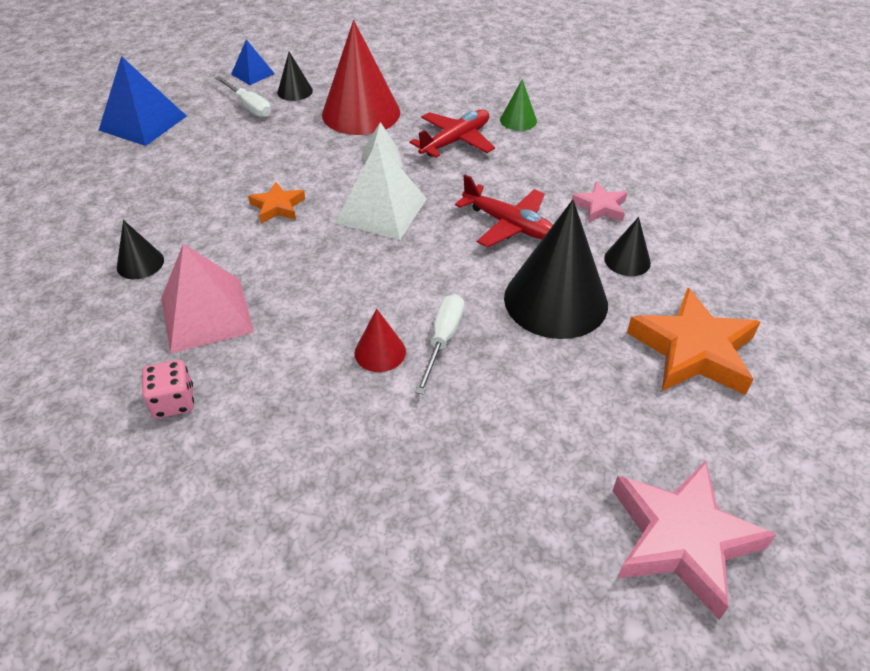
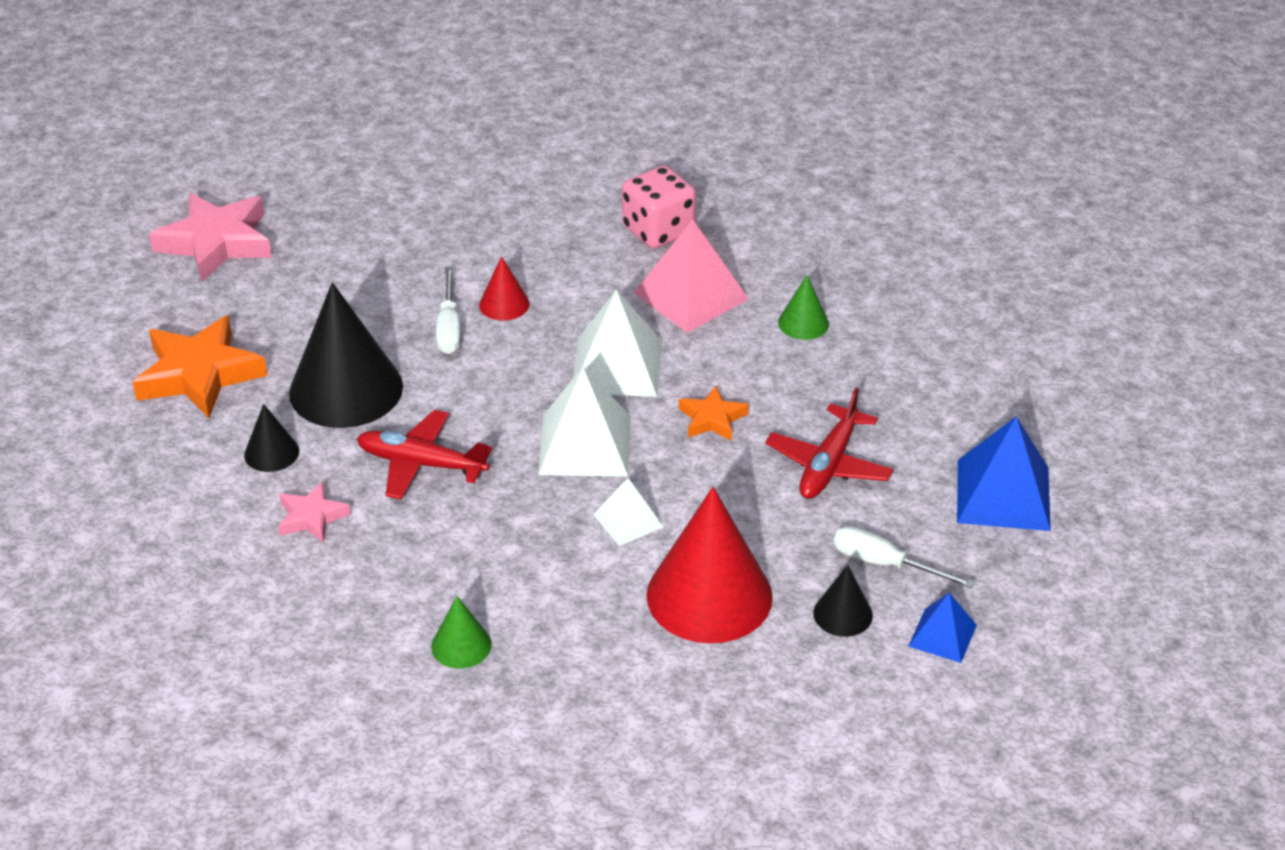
camera: 160 degrees right, 5 degrees down
black cone [117,220,164,279] -> green cone [778,275,829,340]
pink dice [142,360,194,418] -> pink dice [622,166,696,249], size x1.57
red plane [410,110,495,158] -> red plane moved to [765,387,893,499]
none -> white pyramid [573,289,662,397]

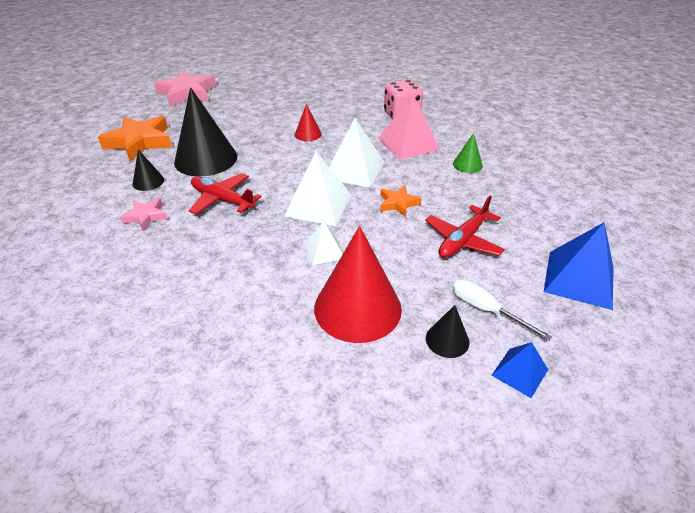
camera: 15 degrees right, 0 degrees up
green cone [431,596,492,669] -> none
white screwdriver [436,267,461,354] -> none

